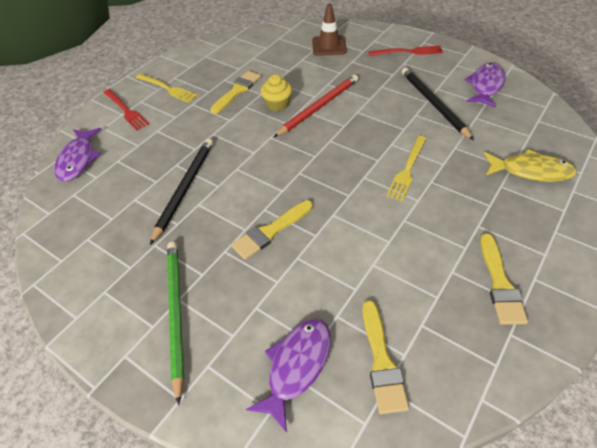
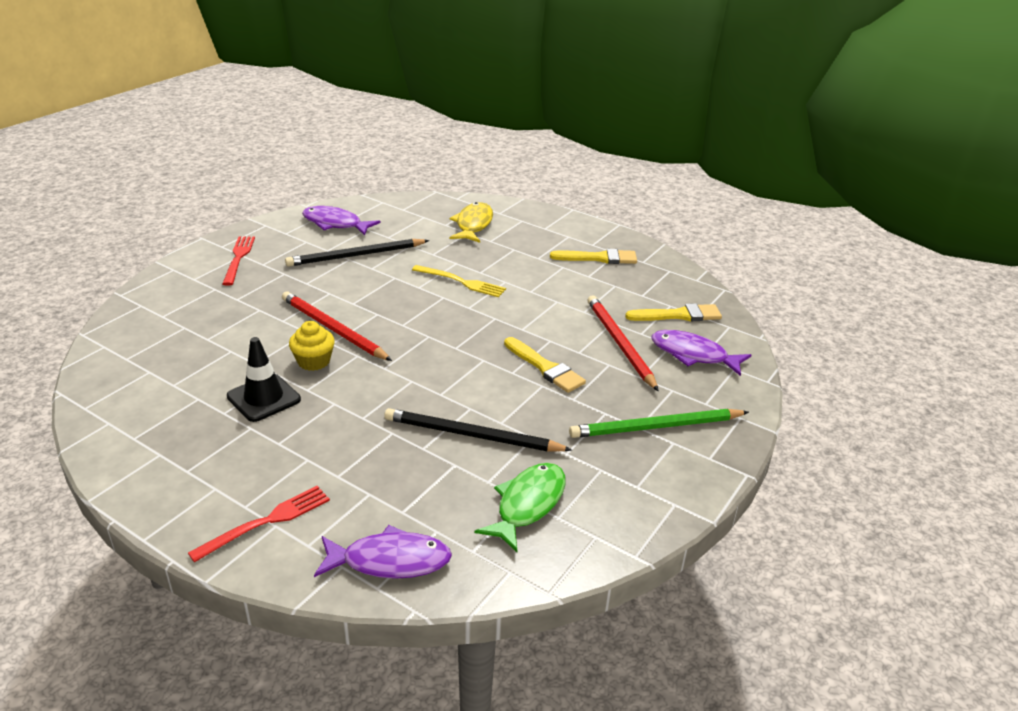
camera: 95 degrees left, 15 degrees down
yellow fork [136,74,198,103] -> none
yellow brush [210,71,261,114] -> black traffic cone [227,337,301,422]
brown traffic cone [312,4,347,56] -> none
none -> green fish [475,463,566,552]
none -> red pencil [587,295,659,391]

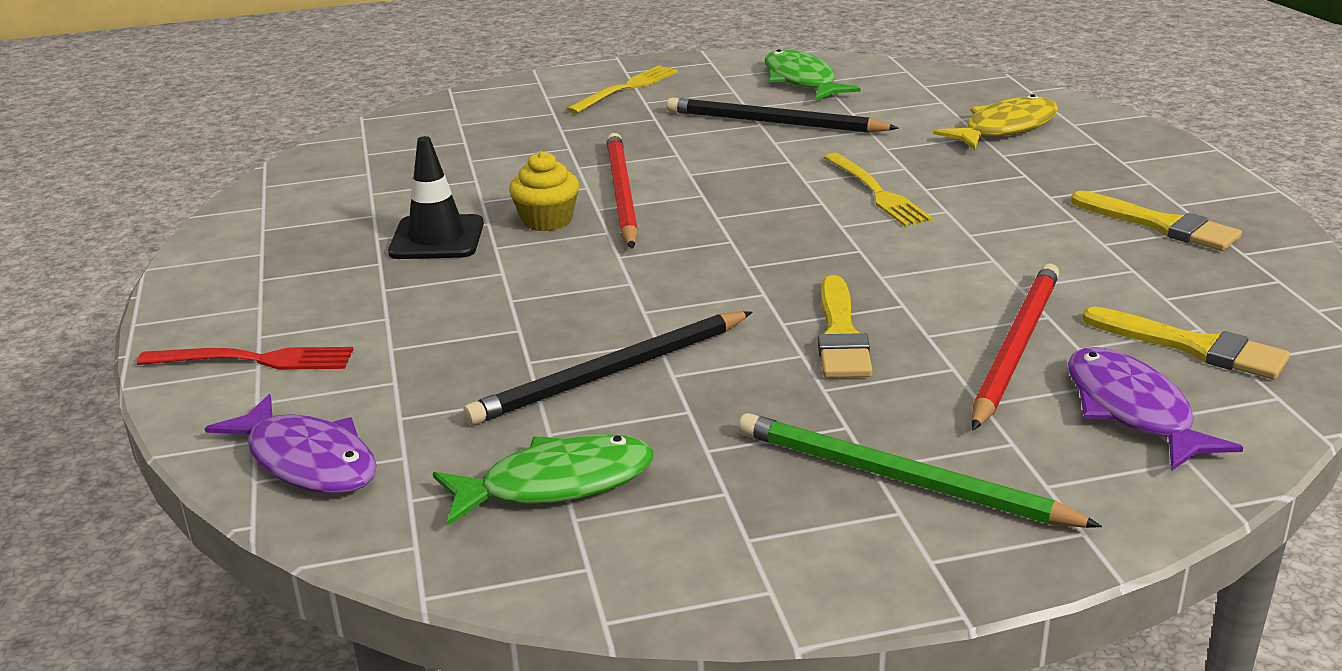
camera: 45 degrees right, 5 degrees down
red fork [222,236,255,286] -> yellow fork [566,65,678,114]
purple fish [302,206,381,236] -> green fish [765,49,860,101]
black pencil [384,408,572,451] -> black pencil turned 90 degrees counterclockwise [464,311,752,425]

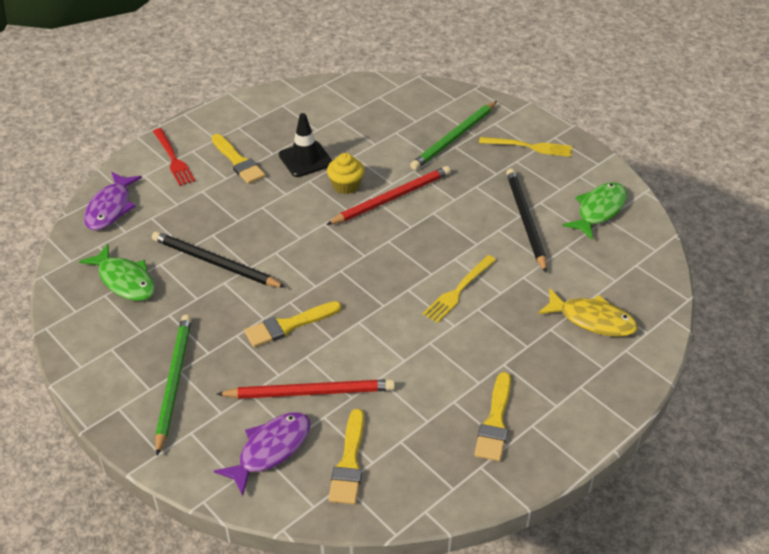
camera: 60 degrees right, 15 degrees up
none -> yellow brush [212,134,266,184]
none -> green pencil [410,101,497,170]

